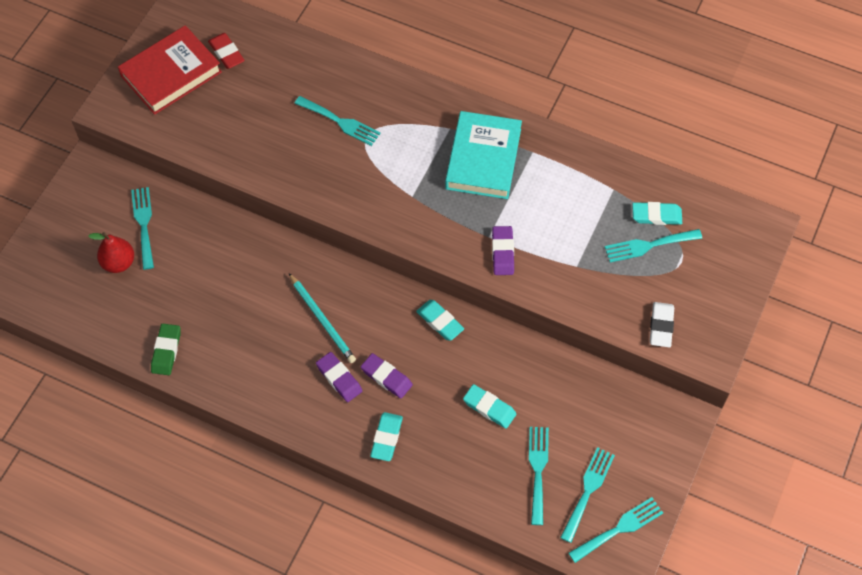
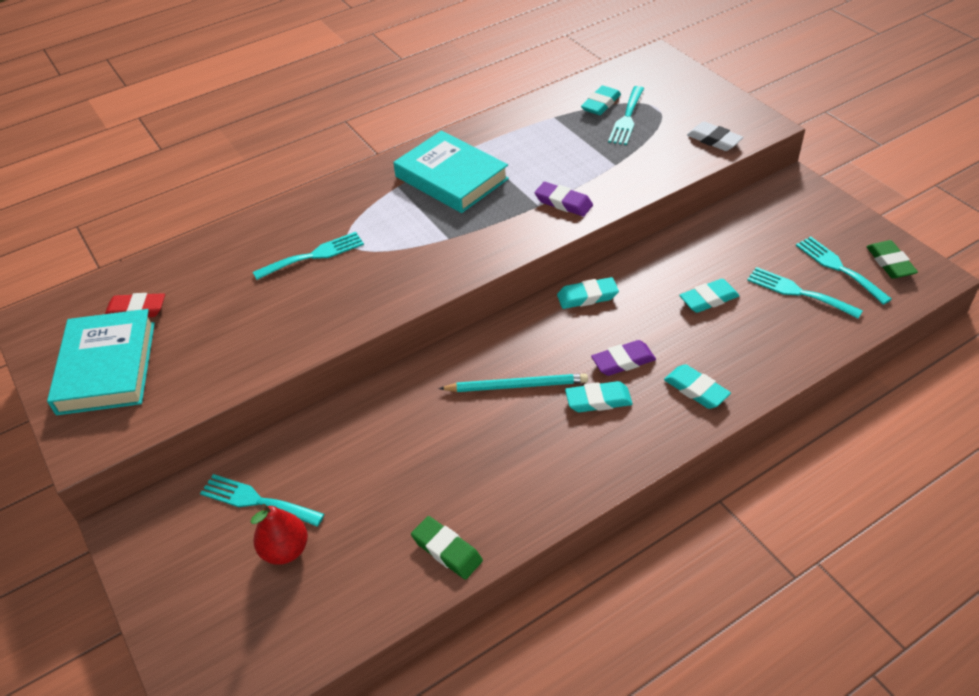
camera: 55 degrees left, 15 degrees down
red book [118,25,222,115] -> turquoise book [47,309,155,415]
purple eraser [316,352,362,402] -> turquoise eraser [565,381,633,412]
turquoise fork [568,497,663,563] -> green eraser [867,240,918,279]

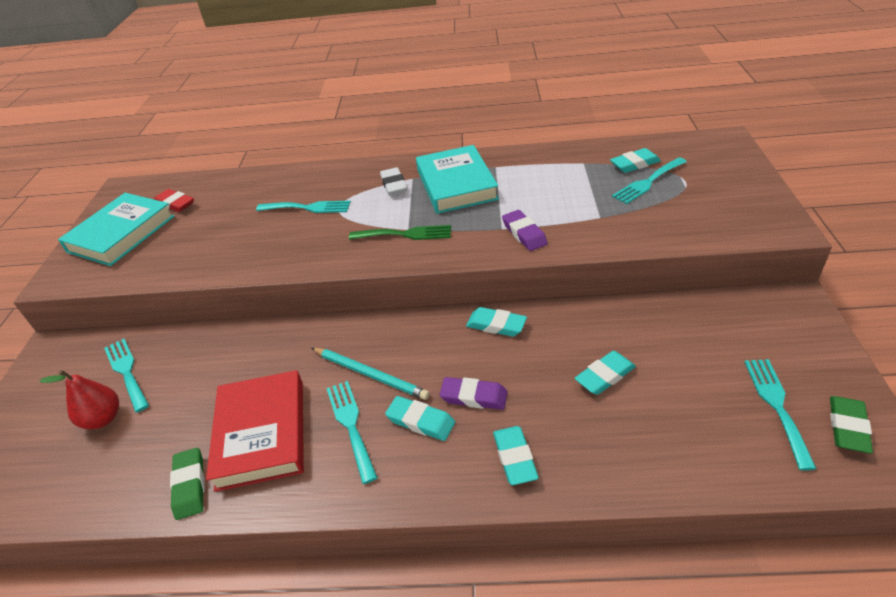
camera: 35 degrees right, 5 degrees down
turquoise eraser [679,279,739,313] -> turquoise eraser turned 45 degrees counterclockwise [575,351,636,395]
white eraser [687,122,743,151] -> white eraser moved to [380,167,407,195]
turquoise fork [747,267,863,319] -> turquoise fork moved to [326,381,378,484]
none -> red book [206,370,304,492]
none -> green fork [349,225,451,240]

